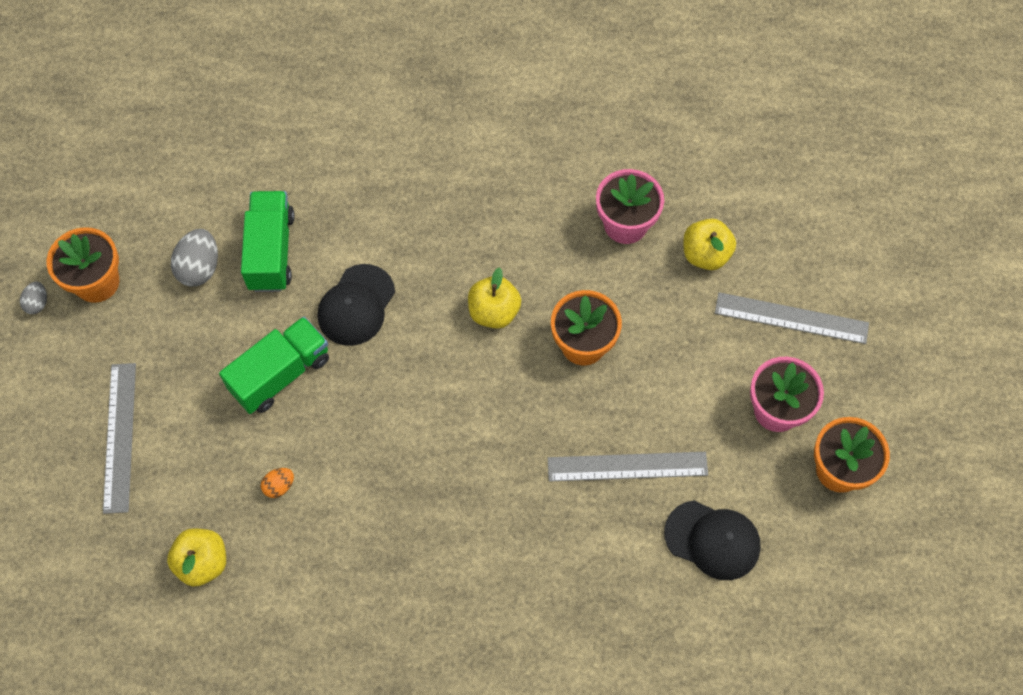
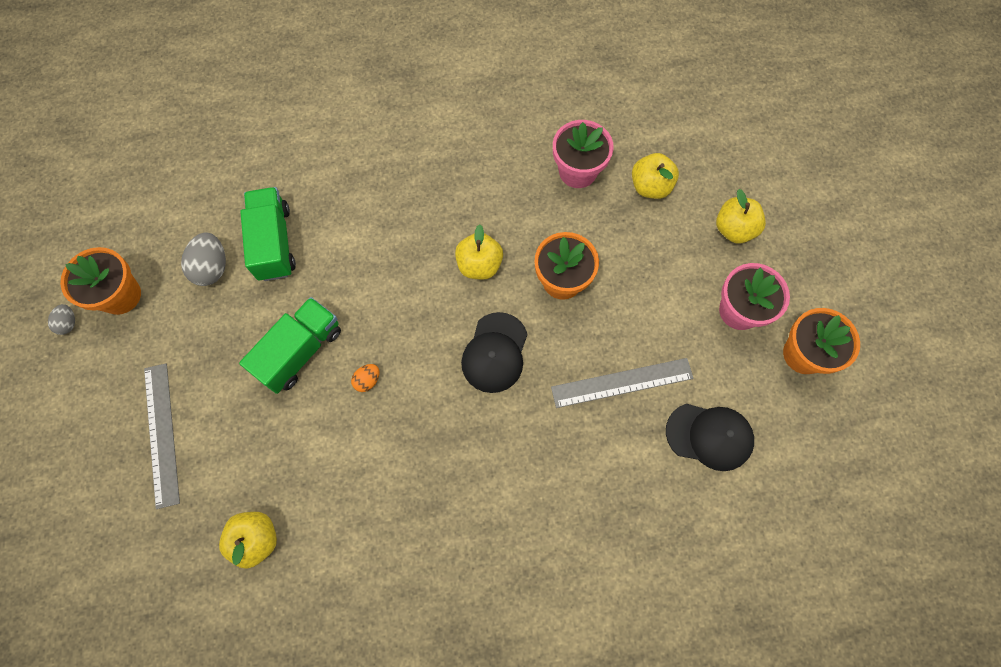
camera: 10 degrees left, 5 degrees up
orange egg [261,468,294,498] -> orange egg moved to [351,364,379,392]
black cap [318,264,395,346] -> black cap moved to [461,312,528,393]
grey ruler [715,292,869,344] -> yellow apple [716,189,766,243]

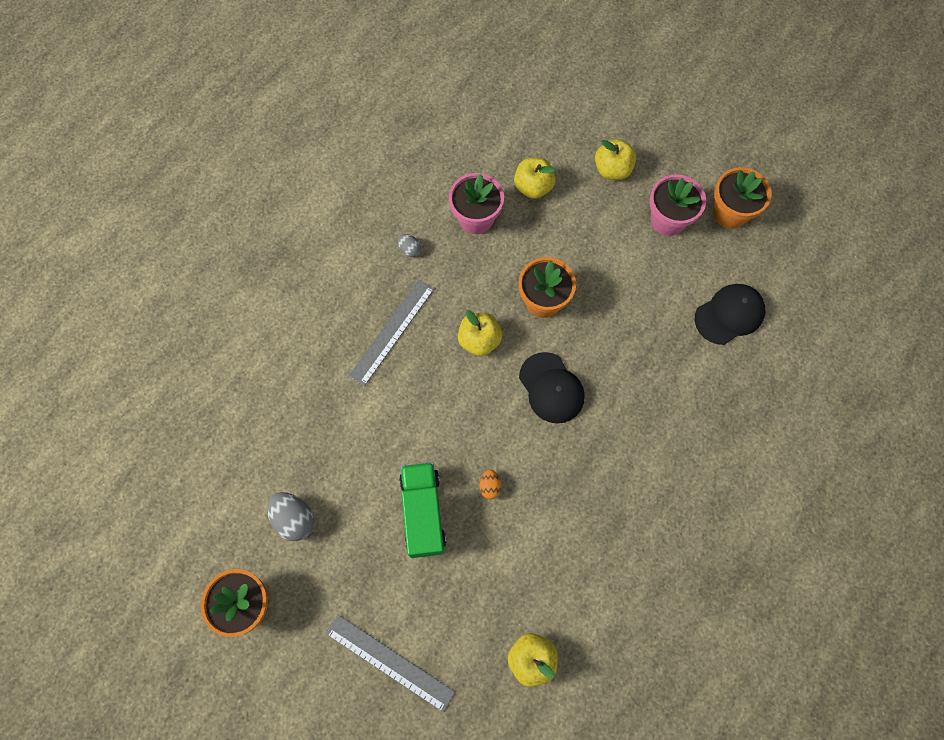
camera: 45 degrees left, 0 degrees up
grey egg [48,304,75,335] -> grey egg moved to [398,234,421,257]
green truck [240,187,296,281] -> none
grey ruler [551,358,694,408] -> grey ruler moved to [349,279,434,386]

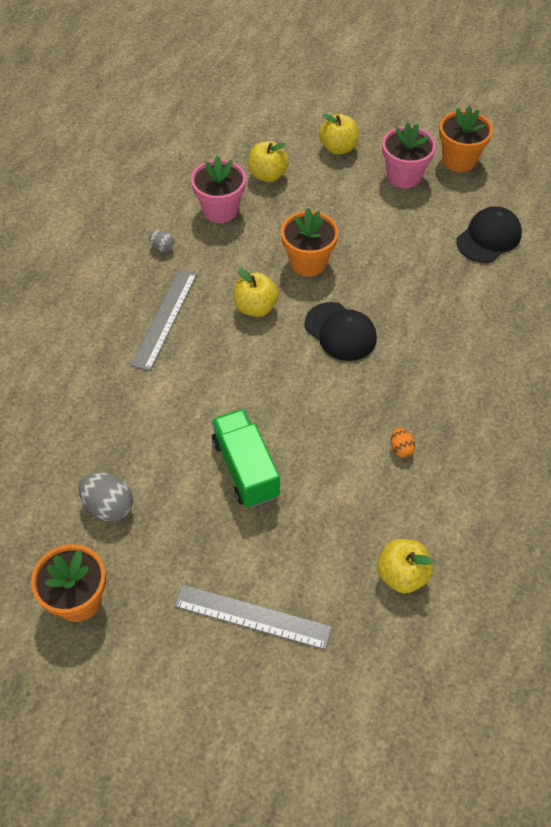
camera: 15 degrees left, 15 degrees down
orange egg [479,470,501,499] -> orange egg moved to [391,428,416,458]

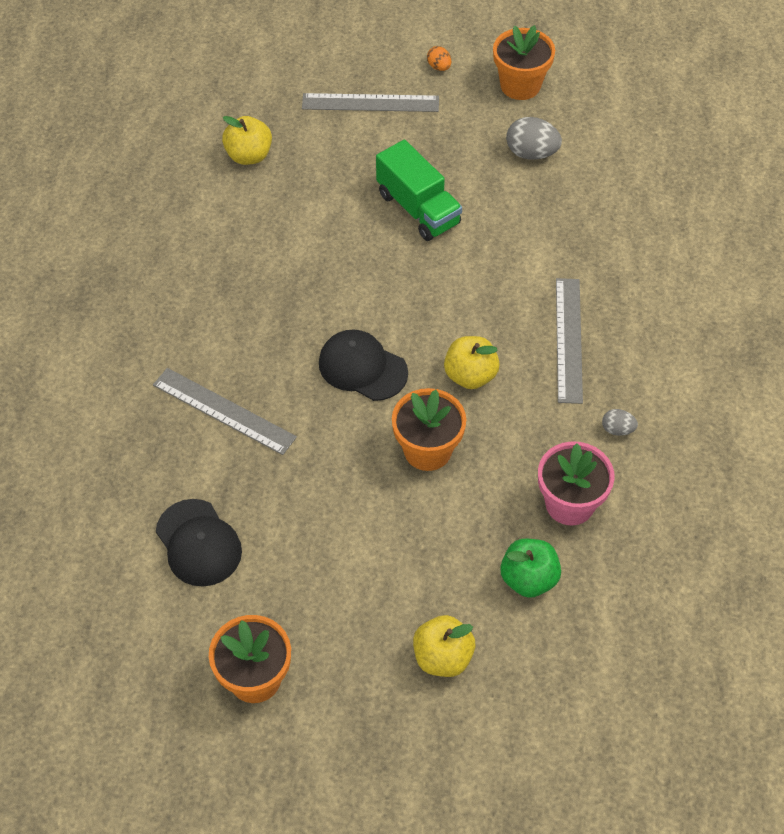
camera: 165 degrees right, 0 degrees up
yellow apple [248,141,289,182] -> green apple [500,539,561,598]
pink flower pot [382,122,436,188] -> none
orange egg [391,428,416,458] -> orange egg moved to [427,46,451,71]
black cap [456,206,522,263] -> black cap turned 60 degrees counterclockwise [156,499,242,586]
none -> grey ruler [153,368,297,455]

